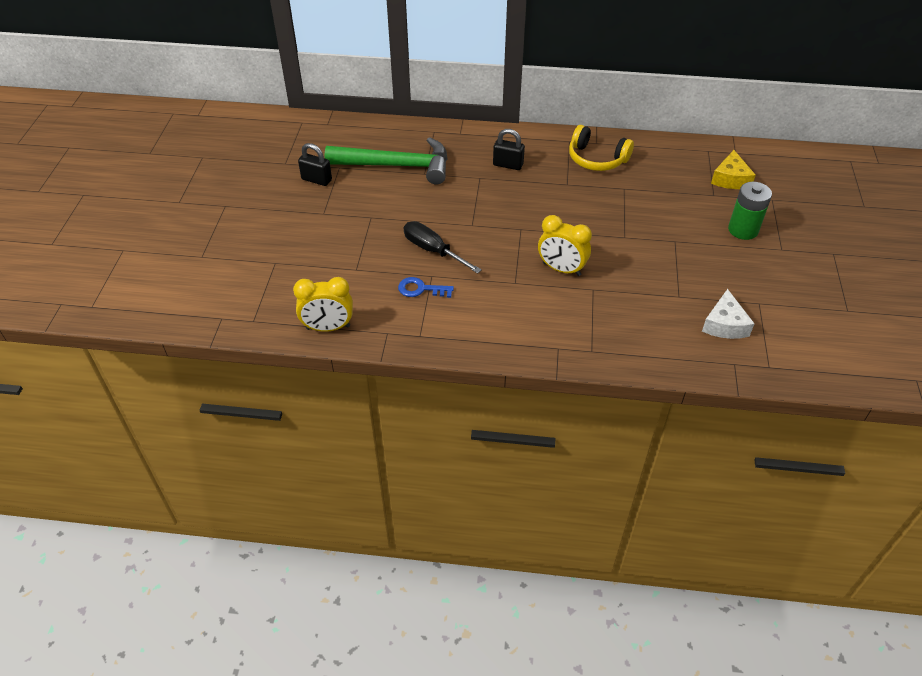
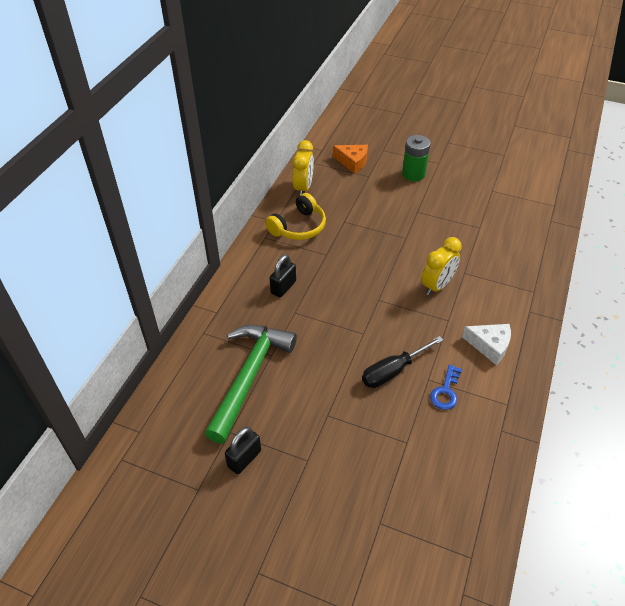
camera: 75 degrees left, 0 degrees up
yellow clock [293,277,353,332] -> yellow clock moved to [293,140,314,196]
white cheese [702,289,755,339] -> white cheese moved to [462,324,511,365]
yellow cheese [711,150,756,189] -> orange cheese [333,145,368,173]

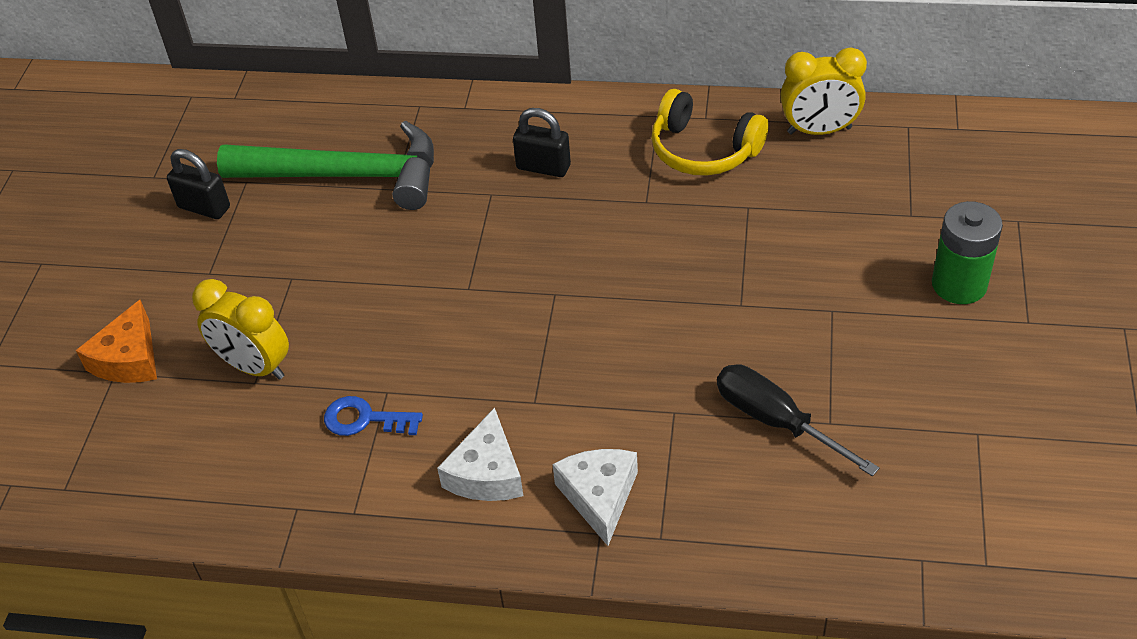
camera: 80 degrees right, 0 degrees up
orange cheese [333,145,368,173] -> orange cheese moved to [76,300,157,383]
black screwdriver [362,336,443,388] -> black screwdriver moved to [717,364,880,476]
yellow clock [421,237,462,295] -> yellow clock moved to [192,279,289,380]
none -> white cheese [553,449,638,546]

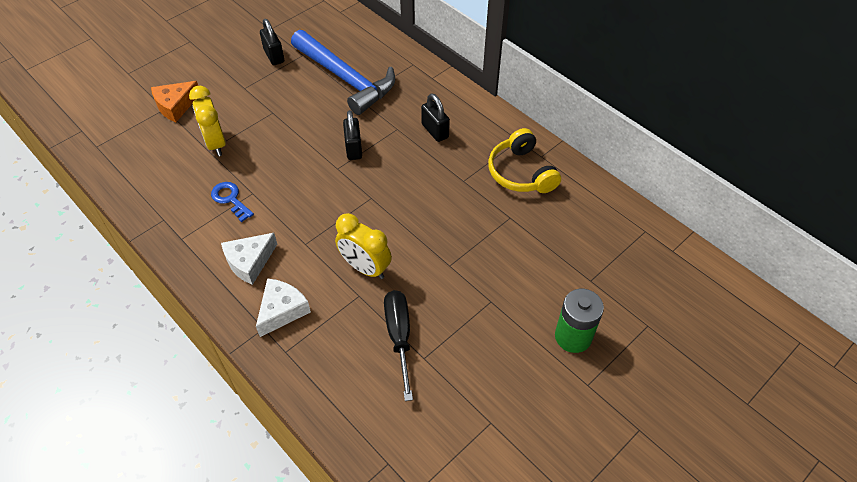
camera: 35 degrees right, 5 degrees up
green hammer [217,121,434,210] -> blue hammer [291,30,395,115]
yellow clock [781,47,867,135] -> yellow clock moved to [335,213,392,279]
none -> black padlock [343,110,362,160]

